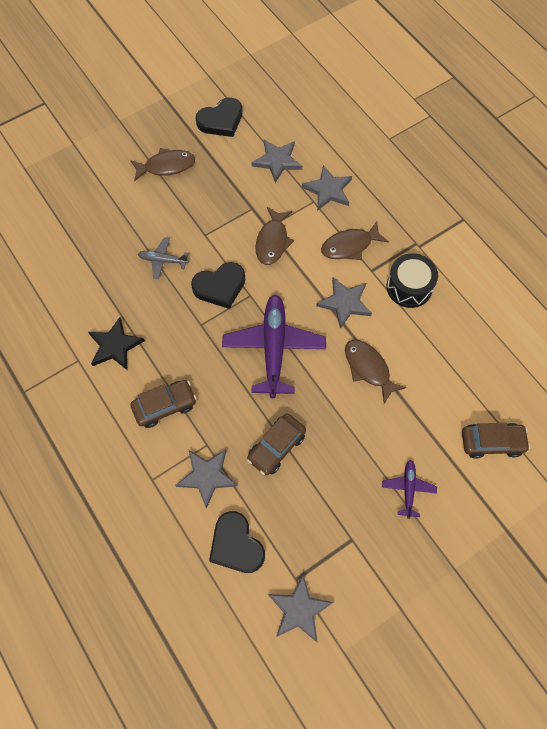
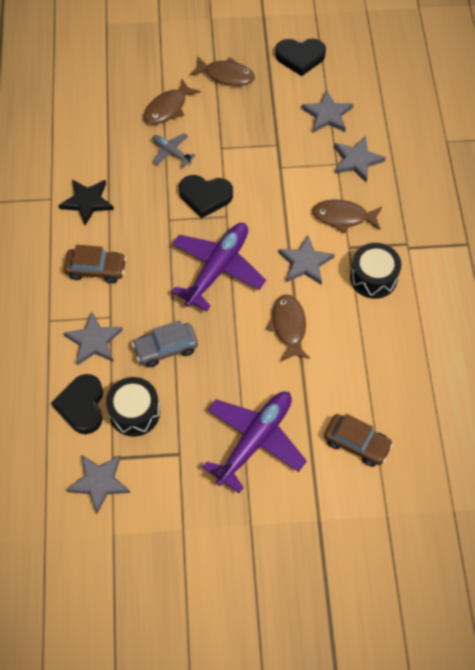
camera: 30 degrees right, 5 degrees down
brown car [247,413,306,475] -> grey car [132,321,198,367]
brown fish [255,207,294,265] -> brown fish moved to [144,79,201,124]
purple plane [382,460,437,519] -> purple plane [202,392,307,493], size x2.04
none -> black drum [106,377,160,437]

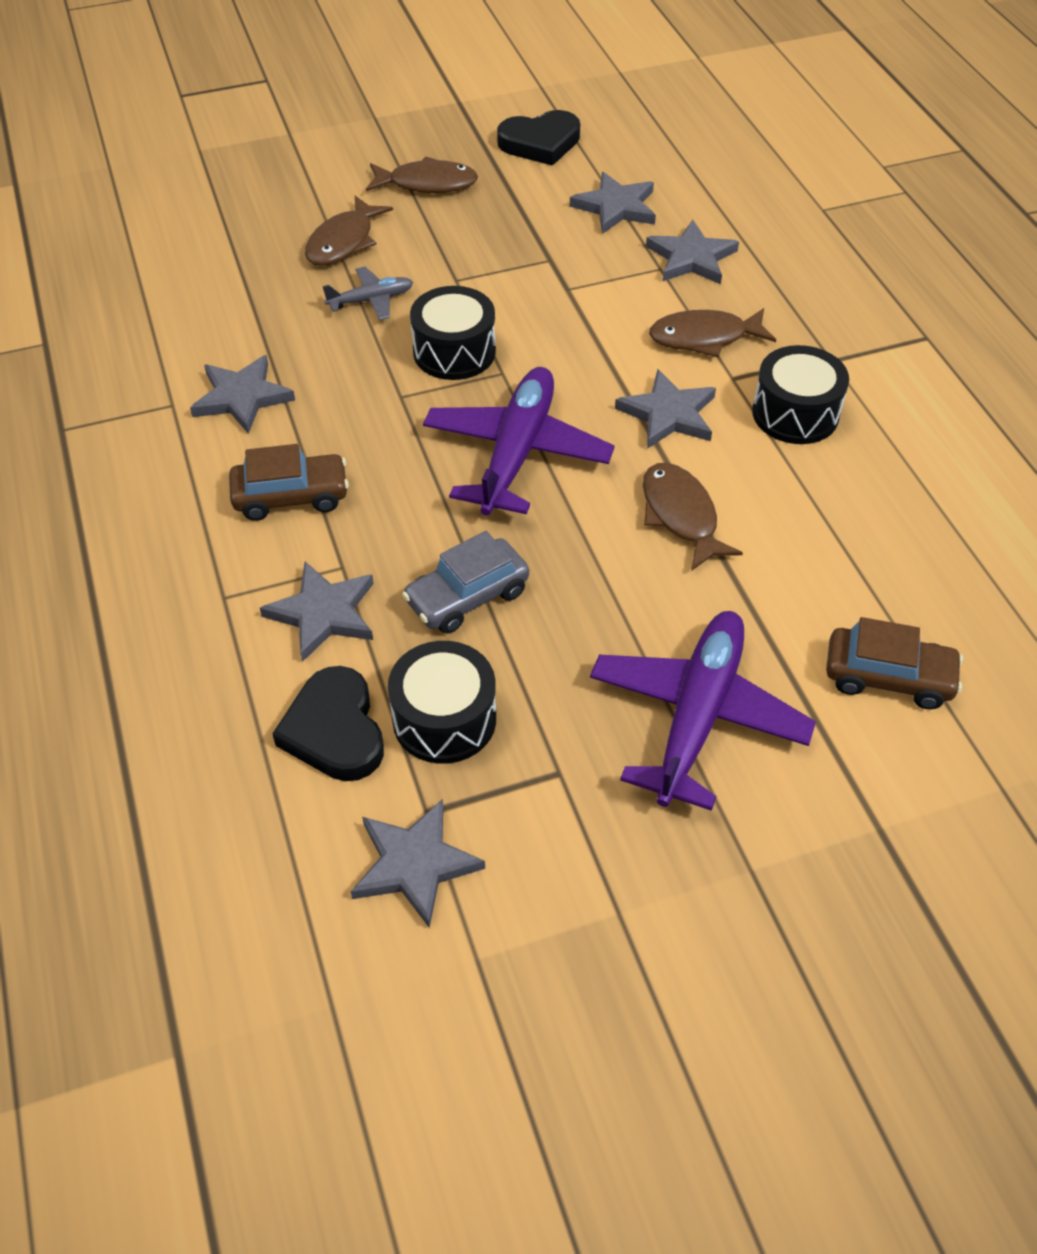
camera: 15 degrees left, 10 degrees down
black star [58,179,114,225] -> grey star [190,355,295,434]
grey plane [153,133,196,167] -> grey plane turned 135 degrees clockwise [323,267,413,320]
black heart [179,175,233,218] -> black drum [410,286,496,380]

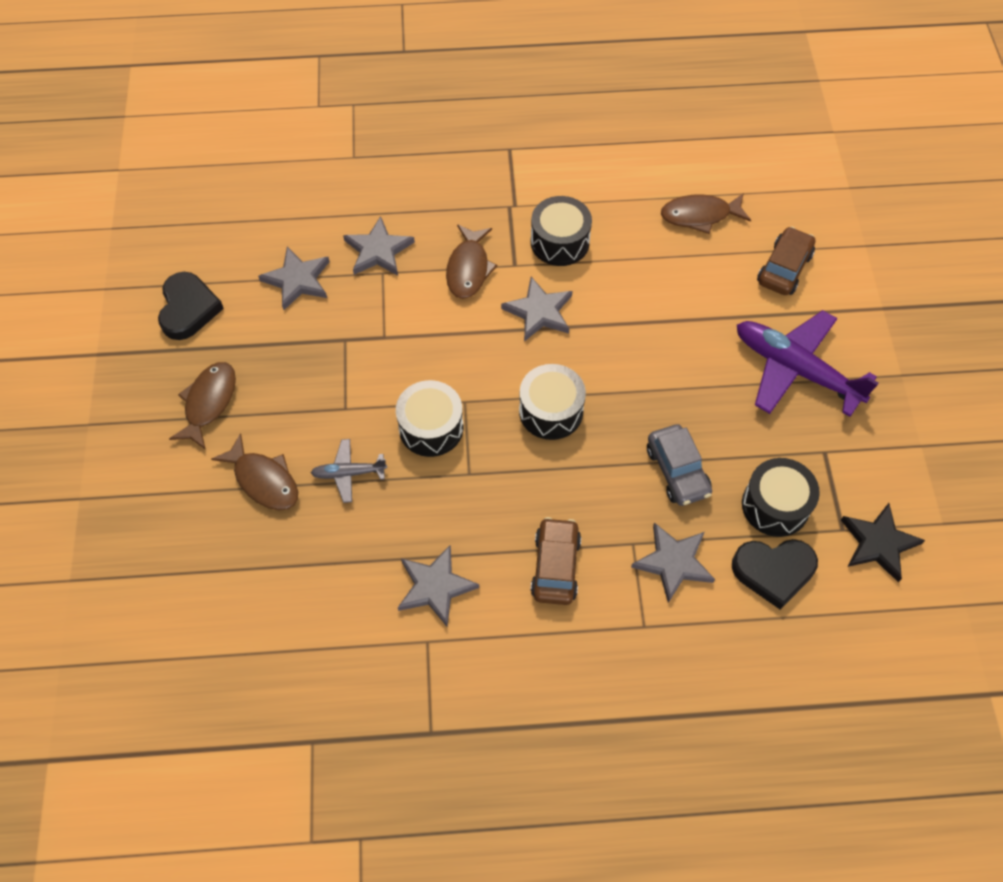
camera: 75 degrees left, 10 degrees up
grey plane [323,267,413,320] -> grey plane turned 90 degrees counterclockwise [311,439,387,503]
grey star [351,799,485,928] -> black star [841,503,925,582]
purple plane [423,367,615,515] -> black drum [519,364,586,440]
brown fish [643,463,743,571] -> brown fish moved to [661,193,751,234]

